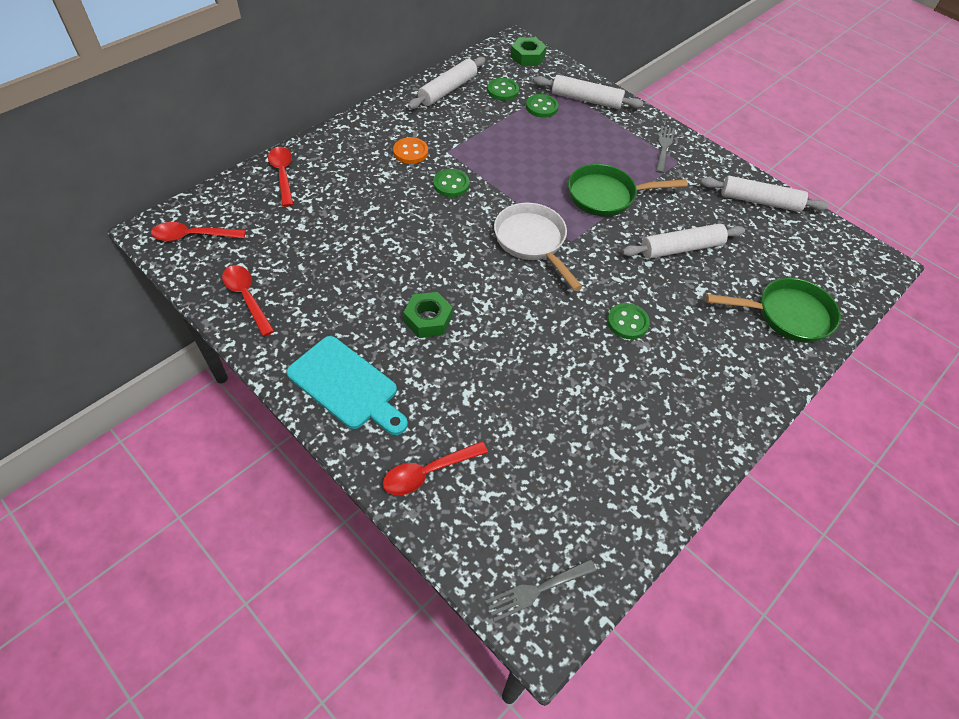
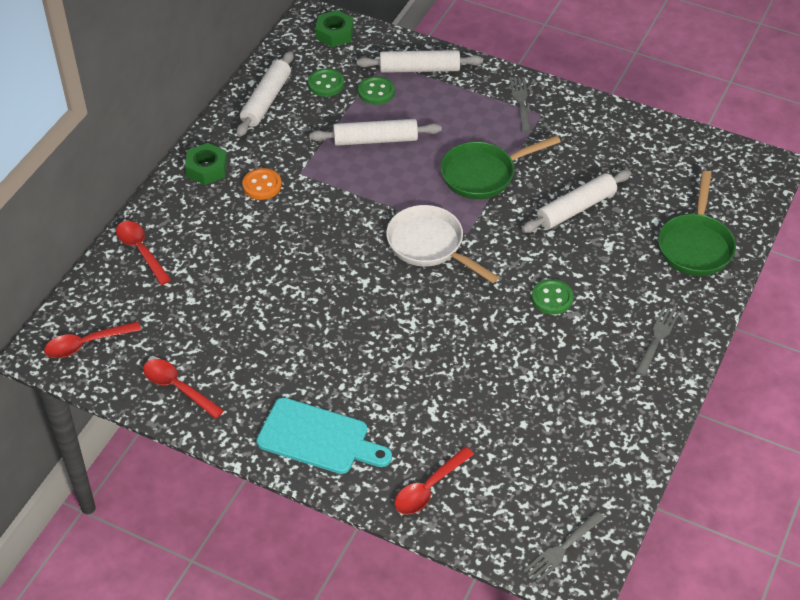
camera: 15 degrees left, 5 degrees down
green nut [403,292,453,338] -> green nut moved to [185,143,227,185]
green button [433,169,470,197] -> none
white rolling pin [701,176,829,212] -> white rolling pin moved to [309,119,442,146]
green pan [706,278,841,343] -> green pan turned 120 degrees clockwise [658,171,736,276]
none -> grey fork [635,306,680,376]

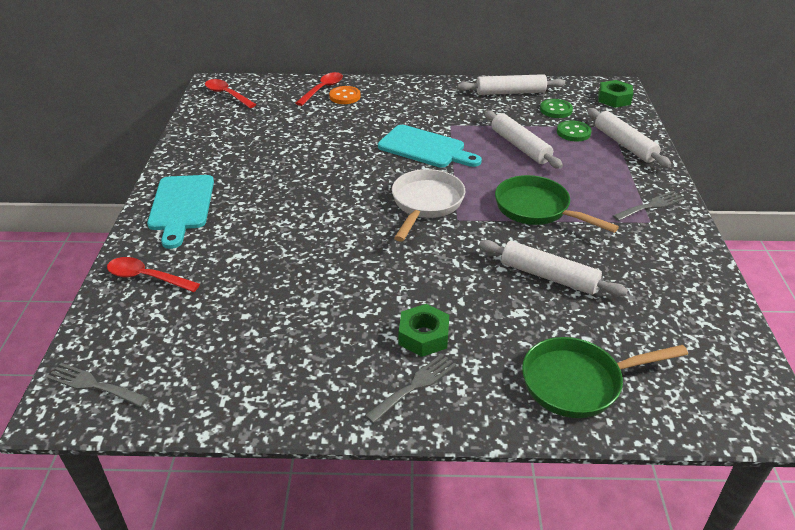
camera: 65 degrees right, 10 degrees down
red spoon [143,359,224,419] -> none
green nut [185,143,227,185] -> green nut moved to [399,304,449,357]
orange button [242,168,282,200] -> orange button moved to [329,86,361,104]
green button [532,279,573,315] -> none
grey fork [635,306,680,376] -> grey fork turned 45 degrees counterclockwise [365,354,457,423]
none -> turquoise cutting board [378,125,482,168]

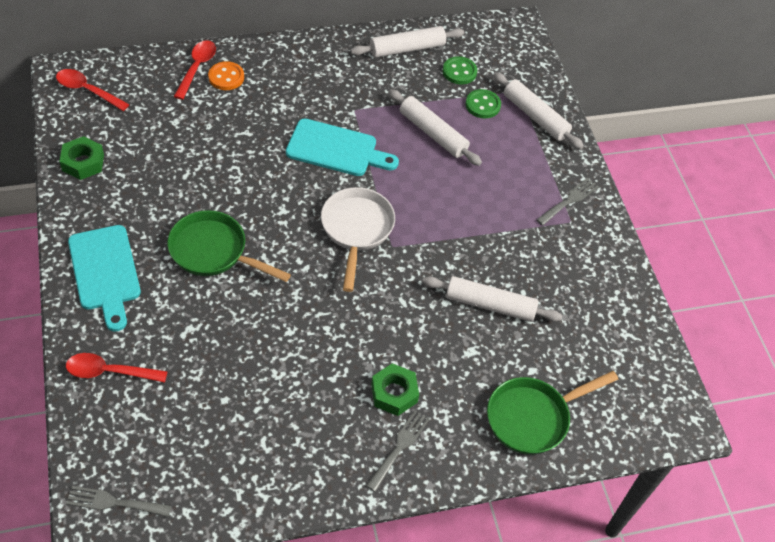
camera: 20 degrees left, 15 degrees up
green pan [495,175,619,233] -> green pan moved to [167,210,291,282]
green nut [598,80,634,108] -> green nut moved to [59,136,104,180]

